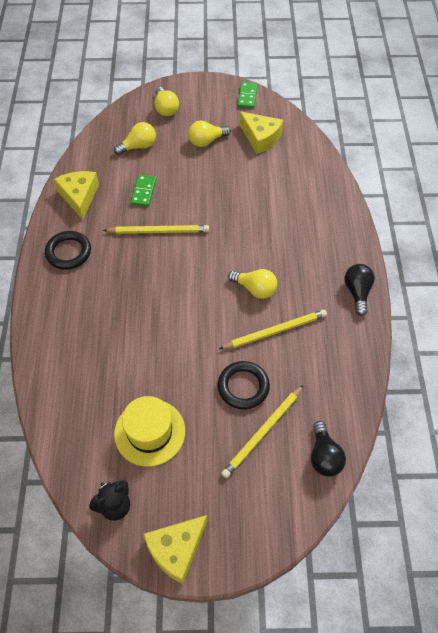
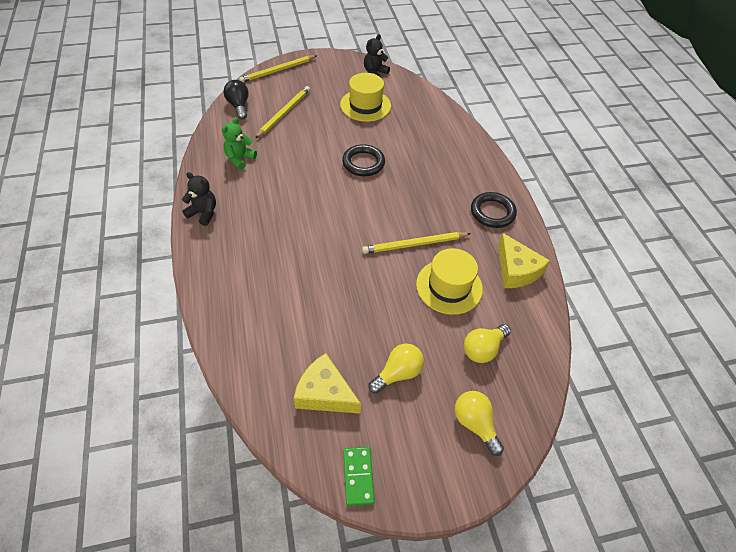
camera: 165 degrees right, 5 degrees down
green domino [131,175,157,207] -> yellow hat [416,248,483,315]
yellow cheese [143,515,207,584] -> none
black ring [218,361,270,410] -> black ring moved to [342,144,385,176]
yellow pencil [219,310,327,349] -> yellow pencil moved to [239,55,317,83]
yellow light bulb [228,269,277,299] -> none
black light bulb [344,264,375,316] -> black teddy bear [182,172,216,226]
none -> green teddy bear [222,117,257,170]

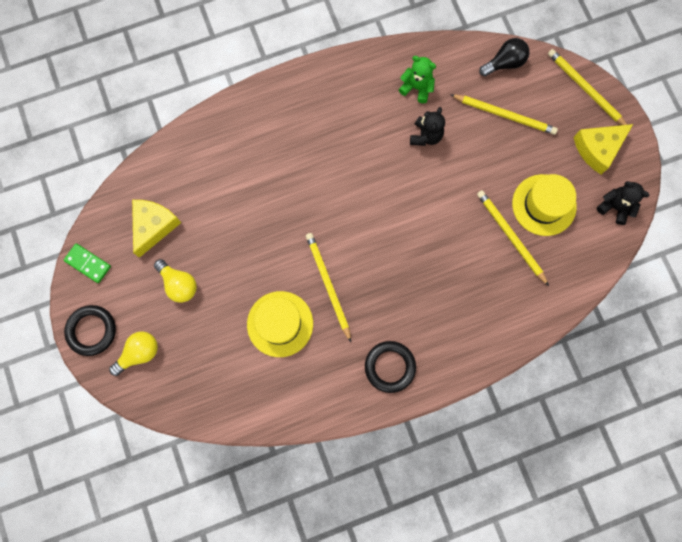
camera: 85 degrees right, 25 degrees up
black teddy bear [182,172,216,226] -> black teddy bear moved to [410,107,445,146]
black ring [342,144,385,176] -> black ring moved to [64,305,116,356]
green domino [344,447,375,506] -> green domino turned 45 degrees clockwise [64,243,111,283]
yellow light bulb [464,324,511,363] -> none
yellow cheese [498,233,550,288] -> yellow cheese moved to [573,124,633,174]
none -> yellow pencil [477,190,549,286]

